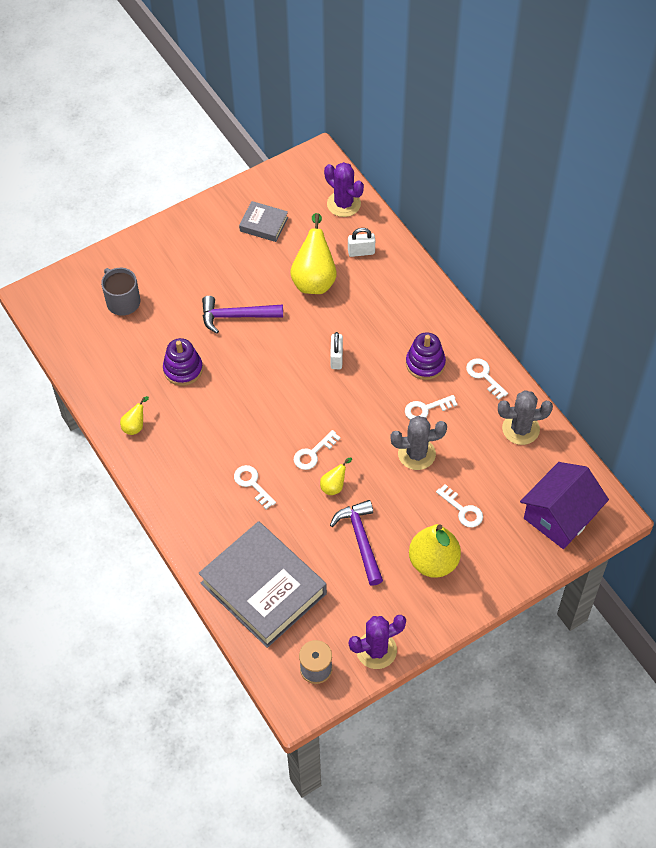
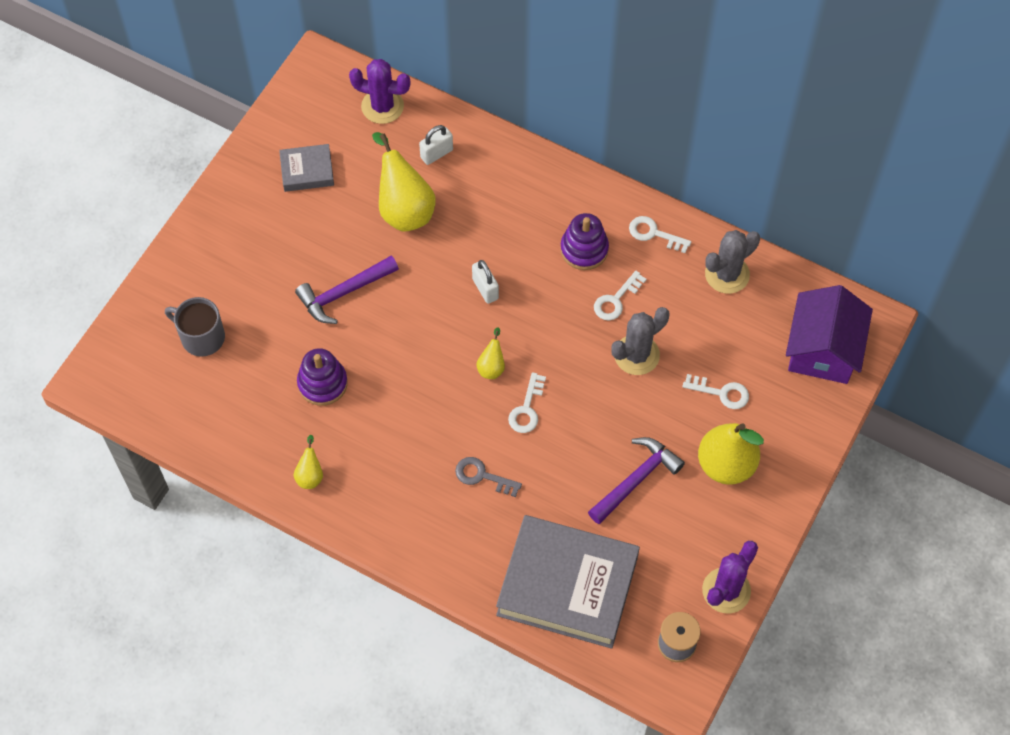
camera: 30 degrees left, 5 degrees up
white key [234,465,276,509] -> grey key [455,457,522,497]
yellow pear [320,458,352,495] -> yellow pear moved to [476,328,505,379]
purple hammer [330,500,383,586] -> purple hammer turned 90 degrees clockwise [588,437,685,524]

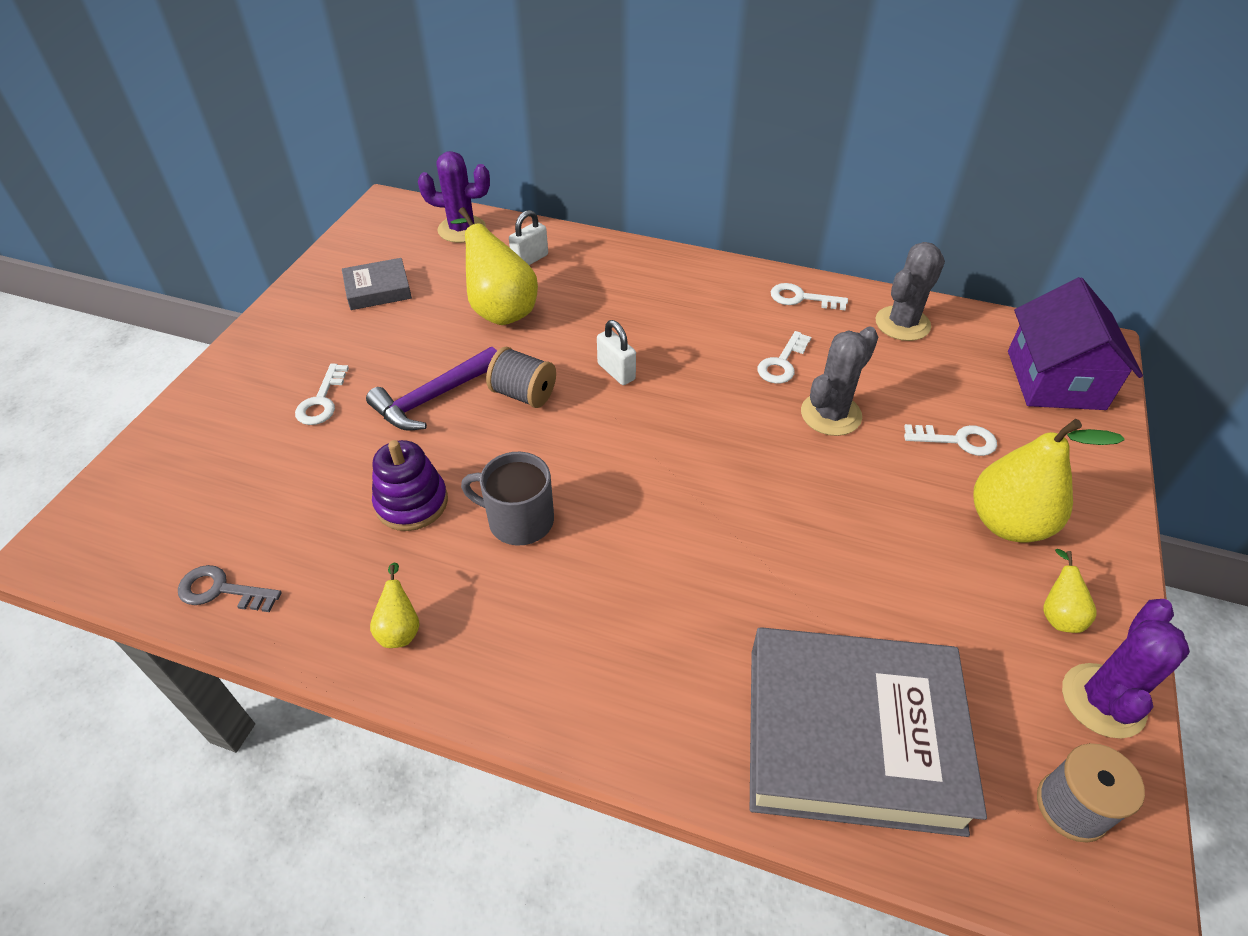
camera: 10 degrees left, 15 degrees down
grey mug [165,297,225,357] -> grey mug moved to [461,452,554,546]
grey key [455,457,522,497] -> grey key moved to [178,565,282,612]
yellow pear [476,328,505,379] -> yellow pear moved to [1043,549,1097,633]
white key [508,372,546,433] -> white key moved to [295,364,349,425]
purple stacking toy [560,213,609,270] -> none
purple hammer [588,437,685,524] -> none
none -> grey spool [486,347,556,408]

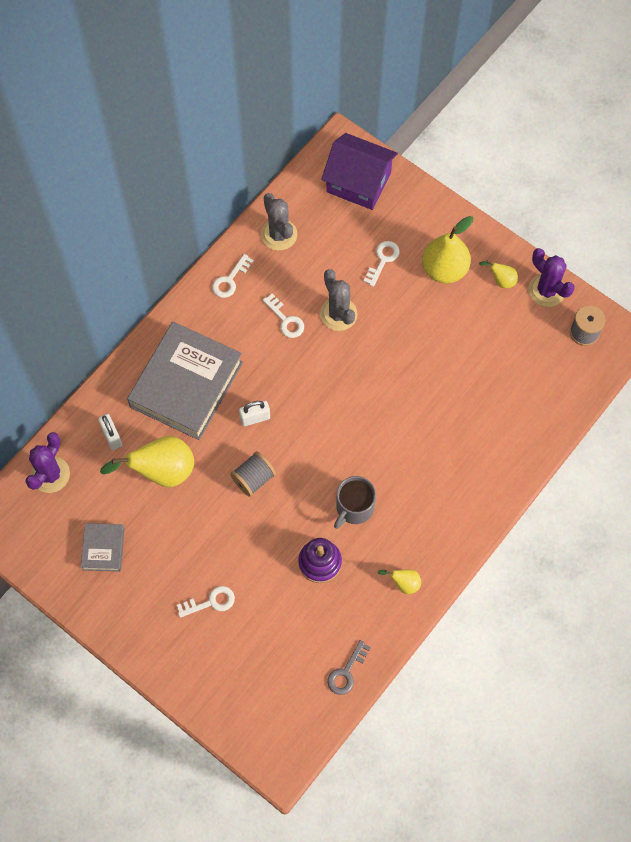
camera: 70 degrees left, 20 degrees up
white key [295,364,349,425] -> white key turned 45 degrees counterclockwise [177,586,235,618]
purple hammer [366,347,497,431] -> none
grey book [750,627,987,837] -> grey book moved to [127,322,243,440]

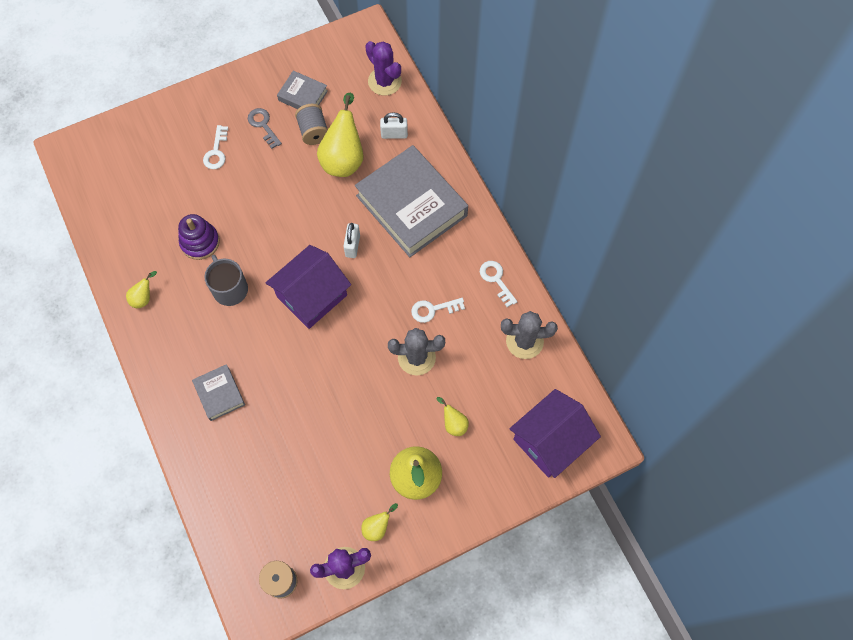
camera: 115 degrees right, 0 degrees up
grey spool [230,451,276,497] -> grey spool moved to [295,104,328,145]
grey key [327,640,371,695] -> grey key moved to [248,108,282,149]
white key [363,241,400,287] -> yellow pear [437,397,469,436]
none -> grey book [192,364,245,421]
none -> purple house [266,245,351,329]

